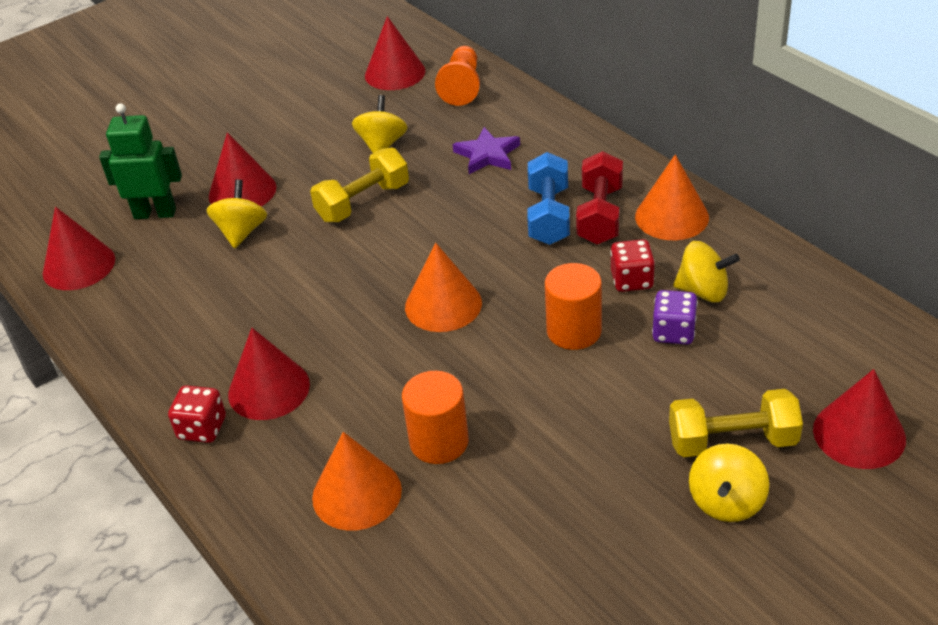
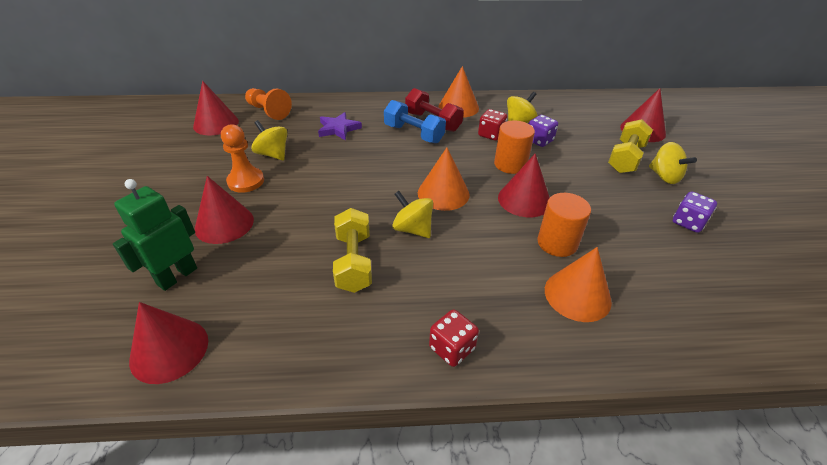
camera: 60 degrees left, 0 degrees up
yellow spinning top [206,179,267,248] -> yellow spinning top moved to [392,191,433,238]
red cone [228,328,310,420] -> red cone moved to [498,154,550,217]
yellow dumbbell [310,148,409,222] -> yellow dumbbell moved to [333,208,372,293]
none -> orange pawn [221,124,264,193]
none -> purple dice [673,191,717,233]

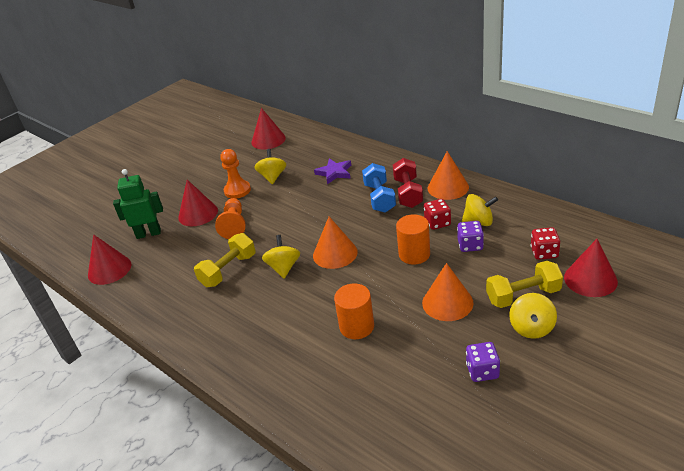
camera: 50 degrees right, 5 degrees down
orange pawn [245,88,292,120] -> orange pawn moved to [215,198,246,239]
red dice [429,309,479,367] -> red dice moved to [531,227,560,260]
red cone [498,154,550,217] -> none
orange cone [545,247,612,322] -> orange cone moved to [422,263,474,321]

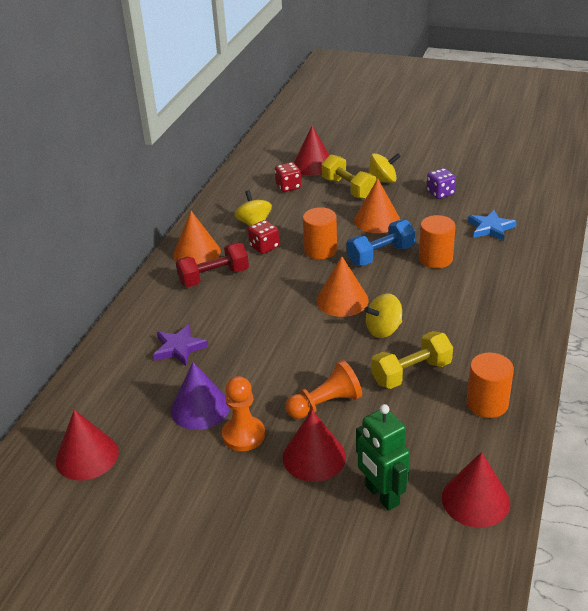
camera: 115 degrees left, 0 degrees up
yellow dumbbell [194,233,256,287] -> yellow dumbbell turned 45 degrees counterclockwise [371,331,453,389]
yellow spinning top [254,149,286,184] -> purple cone [171,362,230,430]
blue dumbbell [362,163,396,213] -> blue dumbbell moved to [347,220,415,266]
purple dice [457,221,484,252] -> none
none -> orange cylinder [467,352,514,418]
none -> blue star [468,210,517,241]

